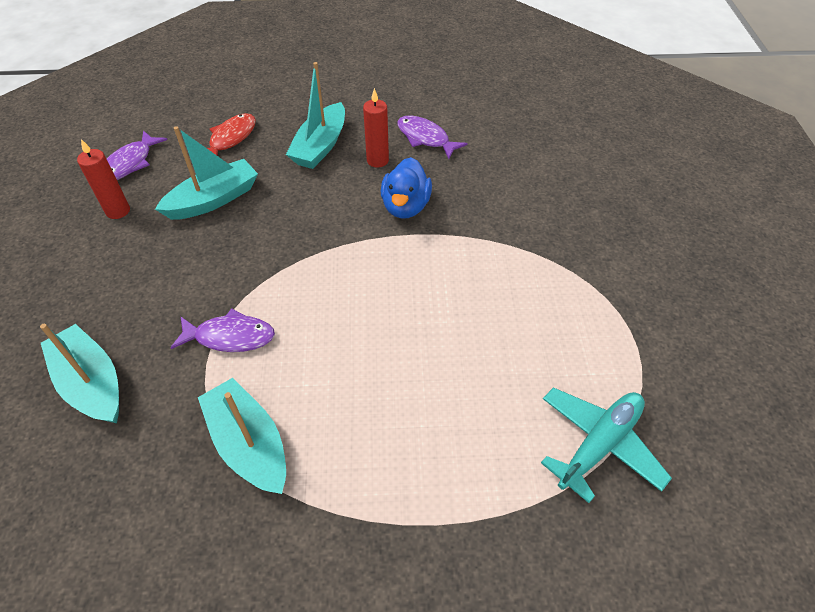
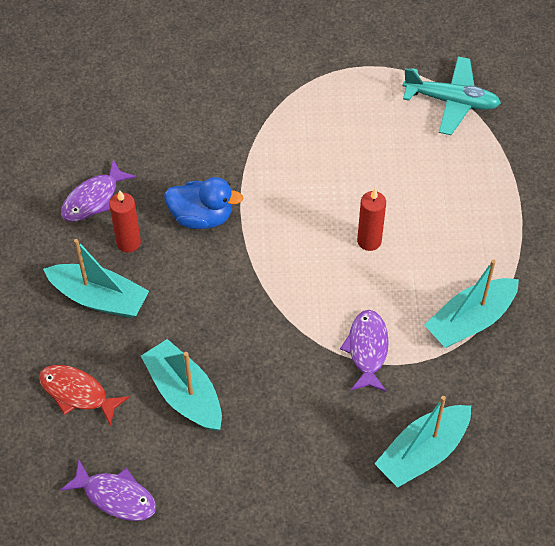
camera: 90 degrees left, 5 degrees up
red candle [77,139,130,219] -> red candle moved to [357,189,386,251]
turquoise plane [541,388,672,503] -> turquoise plane turned 150 degrees clockwise [403,56,501,135]

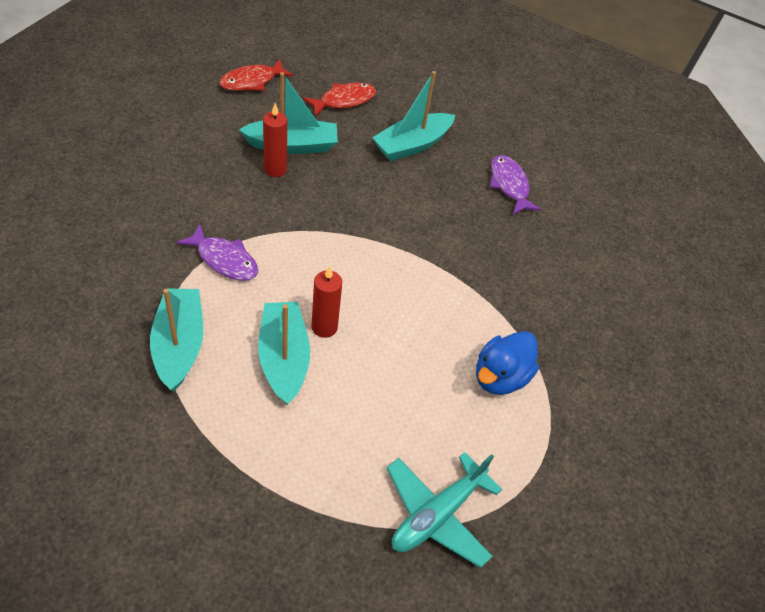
camera: 115 degrees right, 5 degrees down
purple fish [60,460,156,521] -> red fish [219,59,293,91]
red candle [109,190,141,253] -> red candle moved to [263,103,287,177]
blue duck [164,177,243,229] -> blue duck moved to [476,331,539,395]
turquoise boat [374,396,471,488] -> turquoise boat moved to [258,302,310,405]

